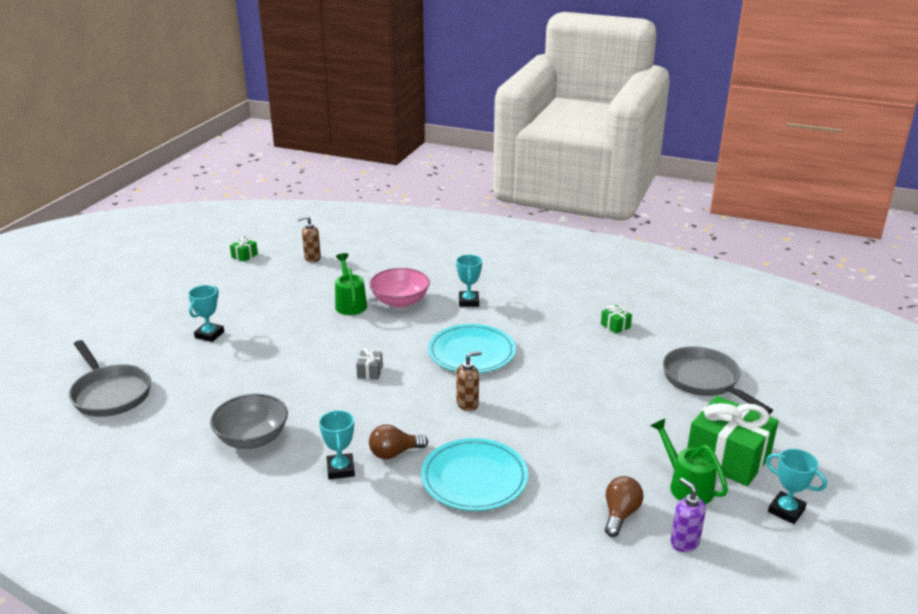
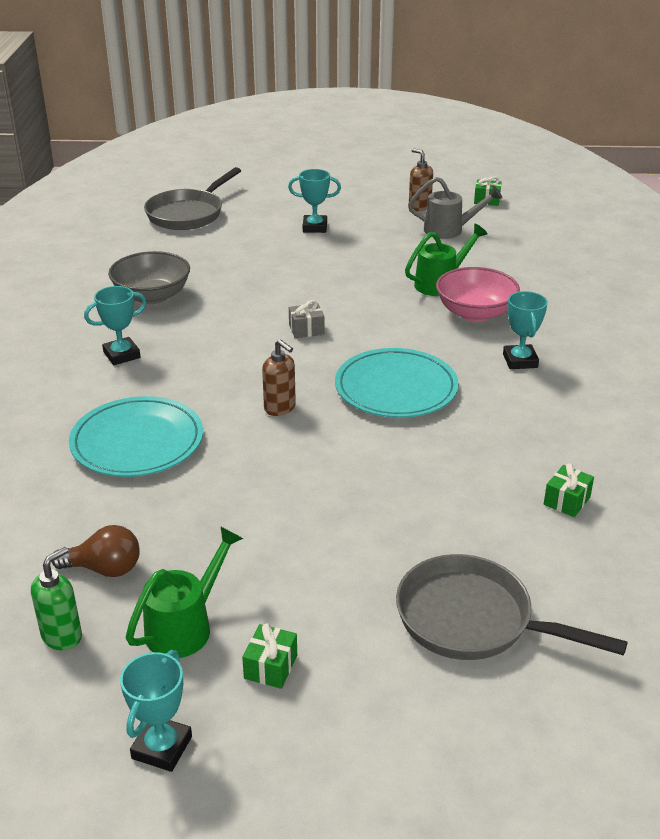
camera: 70 degrees right, 5 degrees up
brown soap dispenser [297,216,321,262] -> brown soap dispenser moved to [409,148,433,211]
brown light bulb [369,424,428,459] -> none
turquoise trophy [456,255,482,307] -> turquoise trophy turned 75 degrees counterclockwise [503,291,548,369]
grey pan [663,346,773,414] -> grey pan turned 105 degrees counterclockwise [396,554,628,660]
purple soap dispenser [670,478,706,552] -> green soap dispenser [31,547,82,650]
green gift [687,396,779,486] -> green gift [242,623,297,689], size x0.43
none -> grey watering can [408,177,502,239]

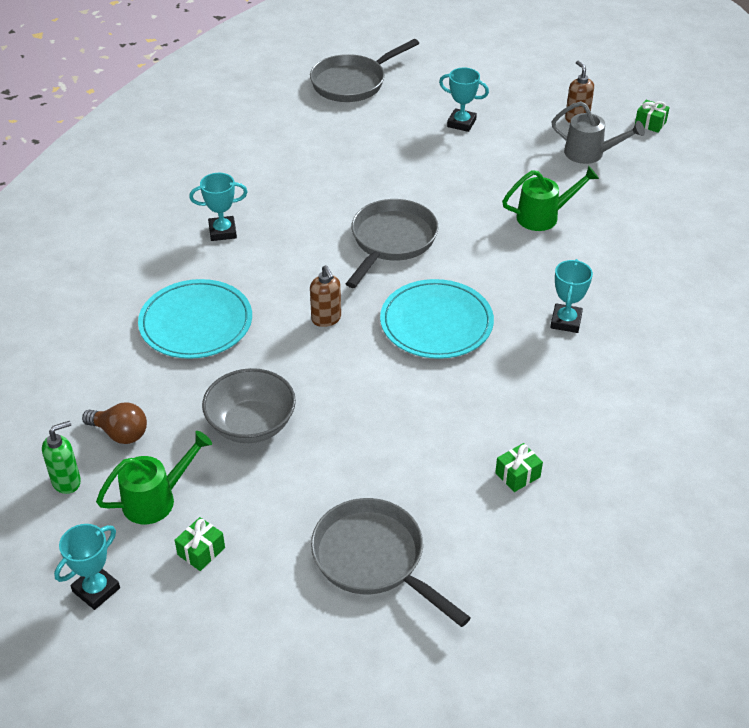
camera: 20 degrees right, 10 degrees up
grey bowl [108,251,190,304] -> grey bowl moved to [202,368,296,443]
grey gift [289,300,324,338] -> grey pan [346,199,438,288]
pink bowl [436,267,520,322] -> none

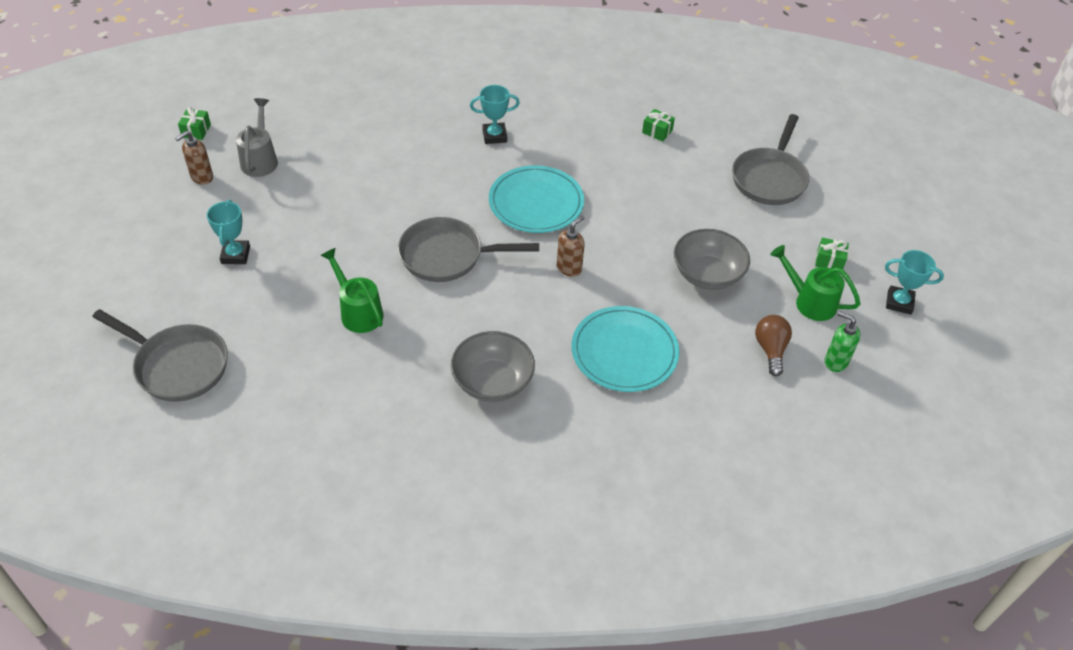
camera: 115 degrees left, 5 degrees up
turquoise trophy [189,173,248,241] -> grey bowl [451,331,535,402]
green watering can [502,166,599,231] -> green watering can moved to [320,248,383,333]

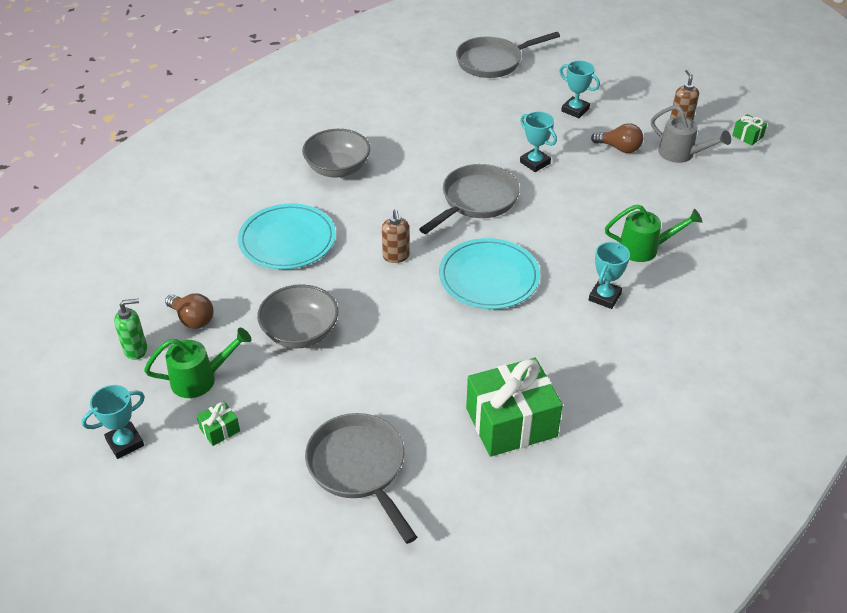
camera: 130 degrees right, 5 degrees down
green watering can [320,248,383,333] -> green watering can moved to [605,204,702,262]
green gift [642,109,675,142] -> green gift [466,358,563,457], size x2.35
none -> turquoise trophy [520,111,557,172]
none -> brown light bulb [591,123,643,153]

